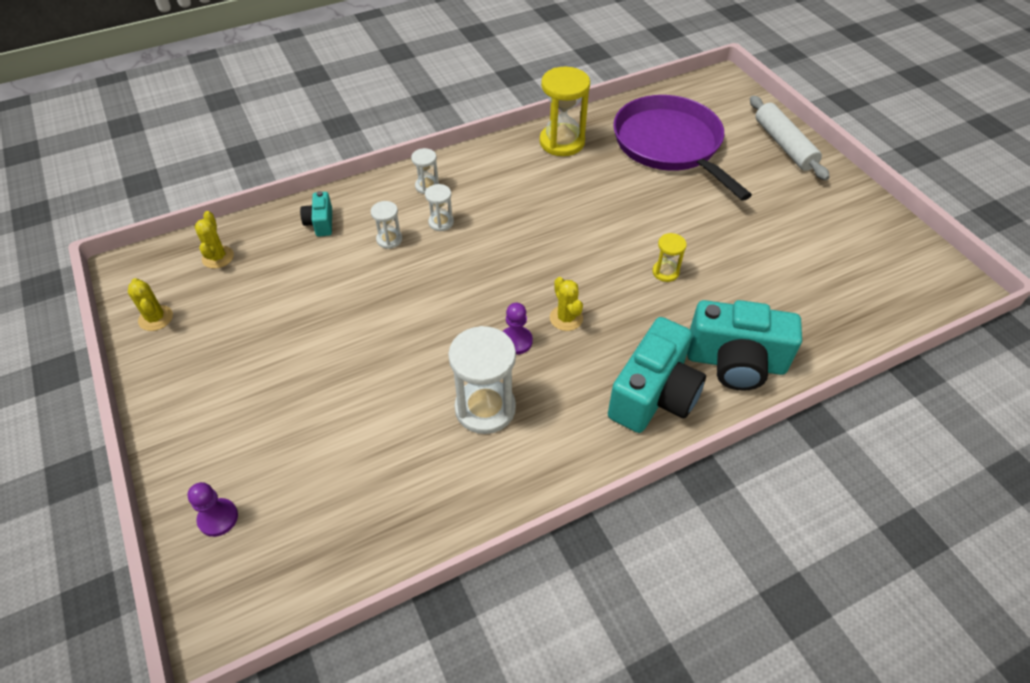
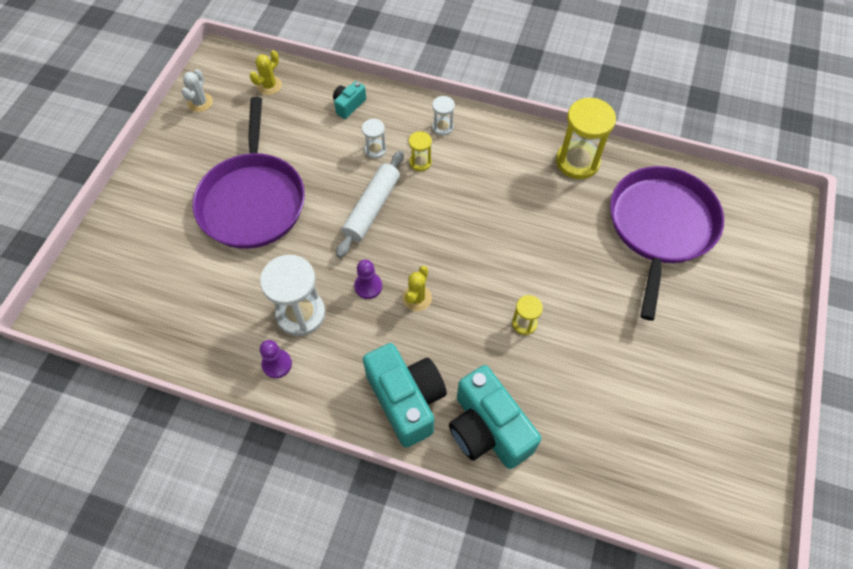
camera: 45 degrees right, 10 degrees up
yellow cactus [128,278,173,331] -> white cactus [182,69,213,112]
purple pawn [187,482,238,537] -> purple pawn moved to [260,340,292,378]
white hourglass [425,184,454,231] -> yellow hourglass [409,131,432,171]
turquoise camera [608,317,706,433] -> turquoise camera turned 105 degrees counterclockwise [363,343,447,447]
white rolling pin [750,96,830,180] -> white rolling pin moved to [336,151,404,258]
none -> purple pan [193,97,305,249]

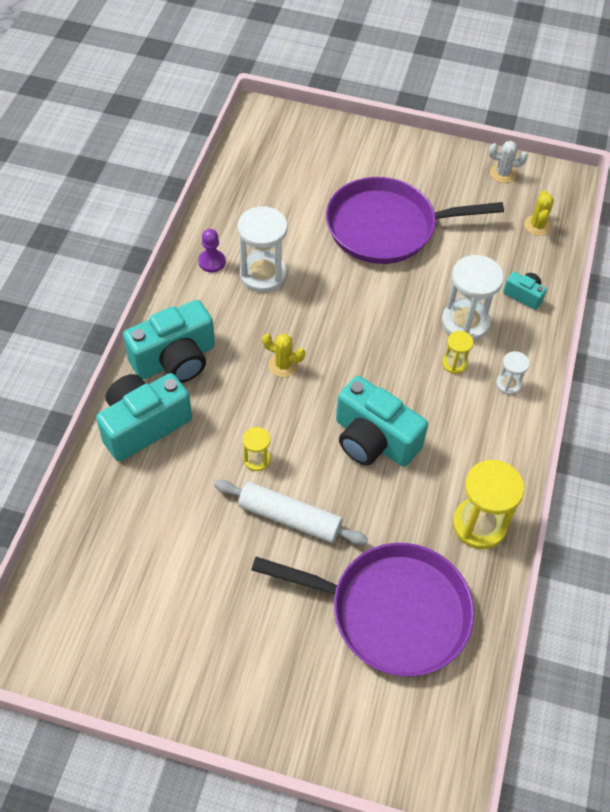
camera: 85 degrees right, 5 degrees down
yellow cactus [250,50,282,95] -> yellow cactus turned 60 degrees clockwise [524,190,554,236]
white rolling pin [336,151,404,258] -> white rolling pin moved to [214,480,368,545]
purple pawn [354,260,382,299] -> none
white hourglass [362,119,386,159] -> white hourglass [442,255,504,341], size x1.98
none -> turquoise camera [336,376,428,467]

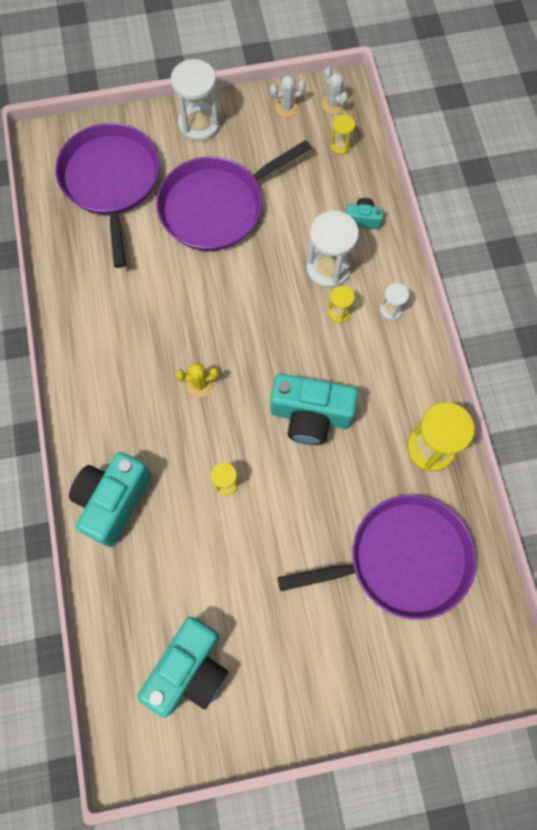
camera: 25 degrees left, 15 degrees up
turquoise camera [123,300,215,383] -> turquoise camera moved to [138,617,228,718]
purple pawn [198,229,225,272] -> none
white rolling pin [214,480,368,545] -> none
white hourglass [237,206,288,292] -> white hourglass moved to [171,59,220,142]
yellow cactus [524,190,554,236] -> yellow hourglass [330,115,355,155]
none -> purple pan [55,123,160,268]
none -> white cactus [321,67,348,114]

